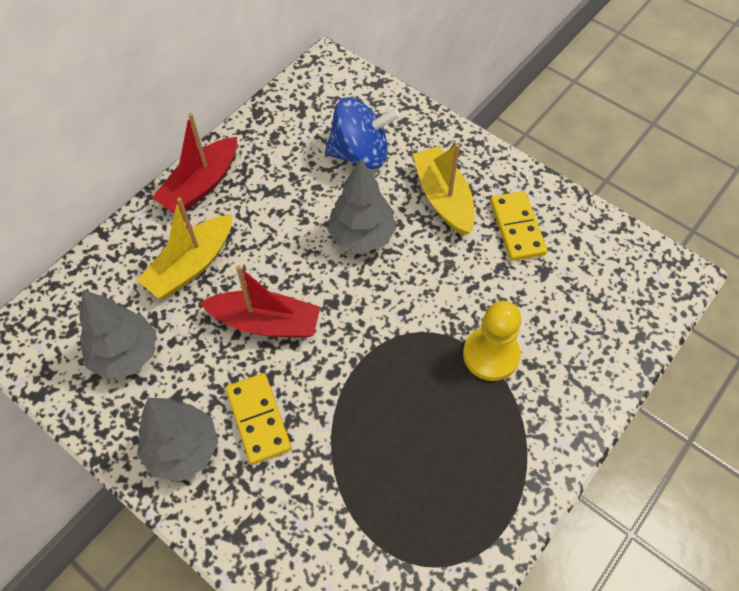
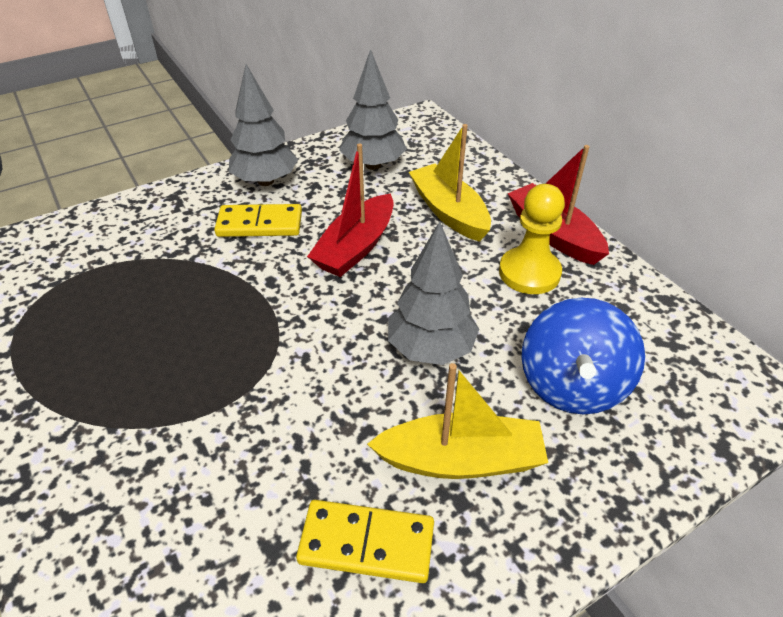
camera: 110 degrees right, 15 degrees down
yellow pawn [463,301,521,381] -> yellow pawn moved to [499,184,565,294]

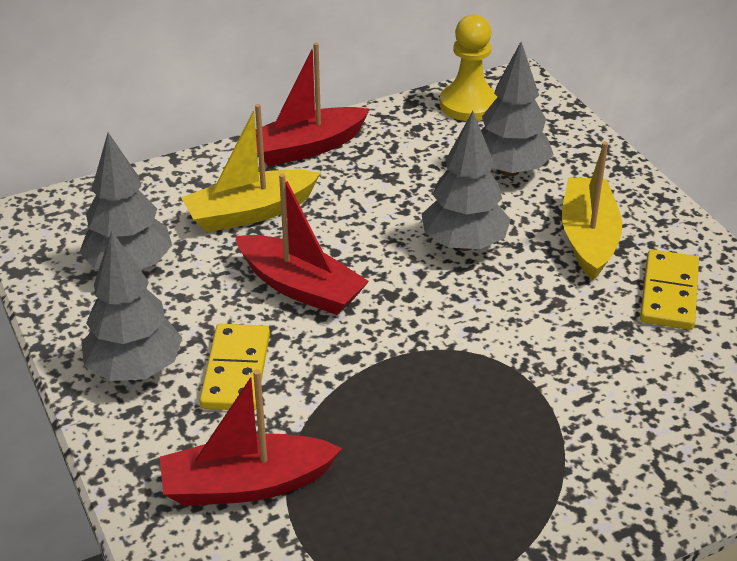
camera: 85 degrees left, 5 degrees down
yellow pawn [499,184,565,294] -> yellow pawn moved to [440,14,497,121]
blue spinning top [521,298,645,414] -> grey tree [481,42,554,176]
none -> red boat [160,369,342,506]

